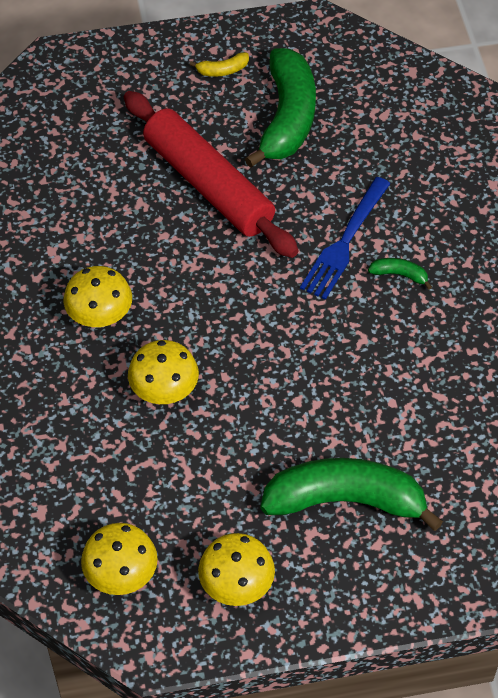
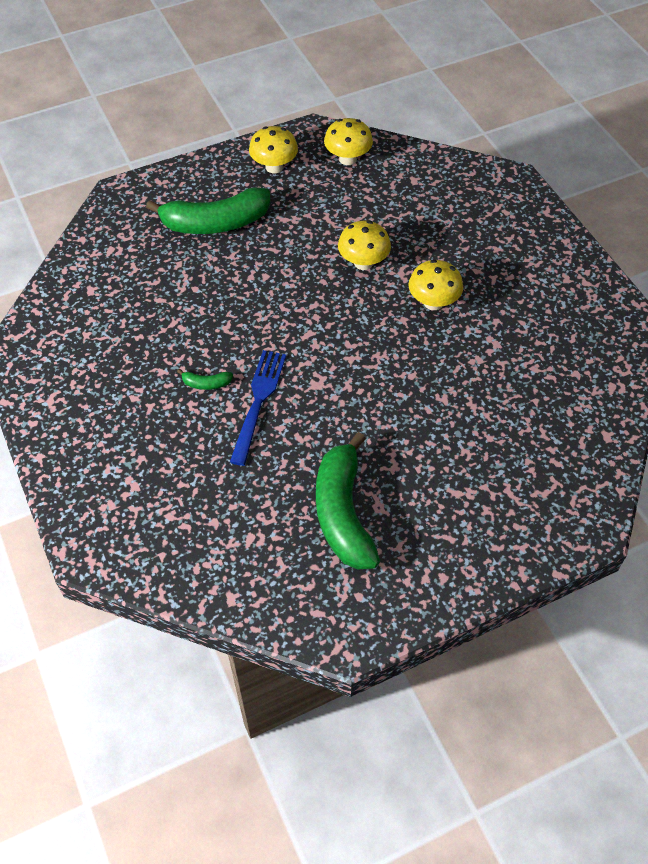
camera: 165 degrees right, 0 degrees up
red rolling pin [124,91,299,258] -> none
yellow banana [189,52,249,77] -> none

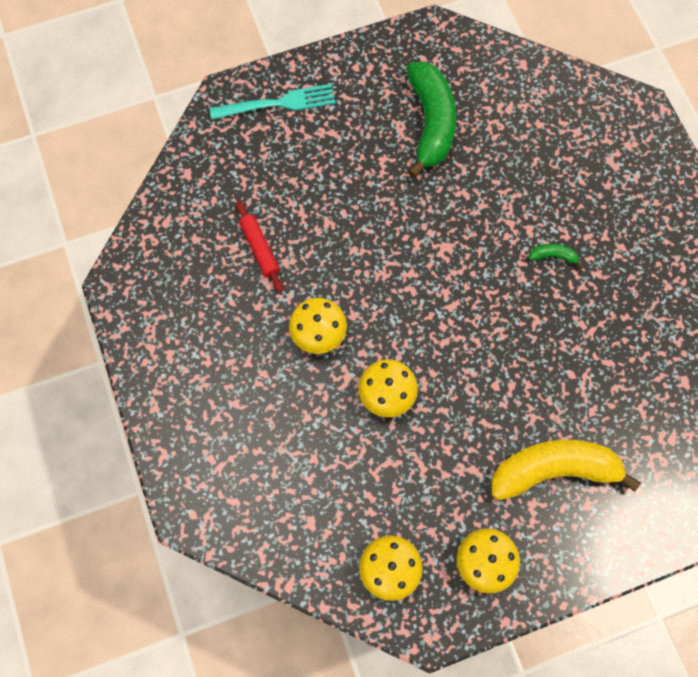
camera: 175 degrees left, 15 degrees up
green banana [146,187,270,234] -> yellow banana [491,440,641,500]
blue fork [230,350,286,466] -> none
none -> turquoise fork [209,84,336,120]
none -> red rolling pin [236,201,283,292]

